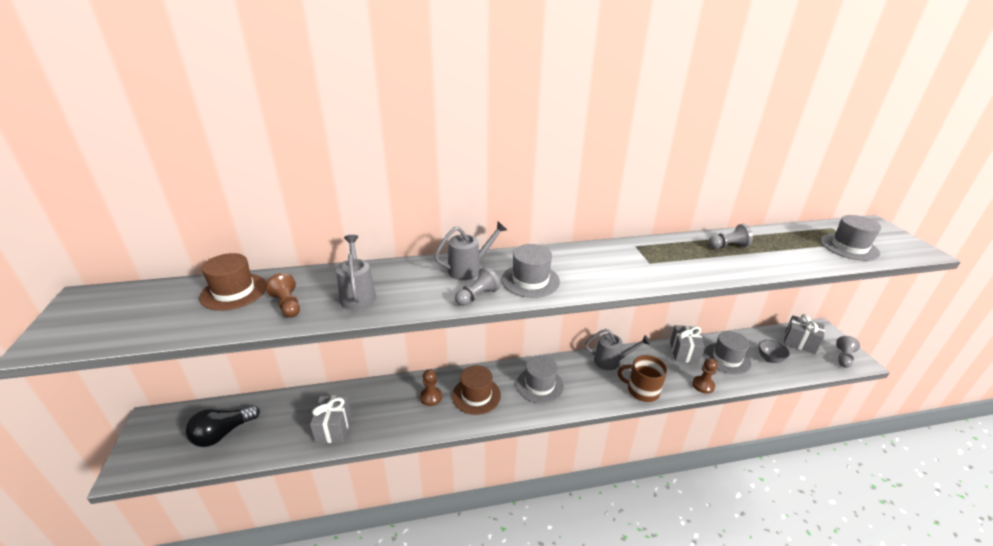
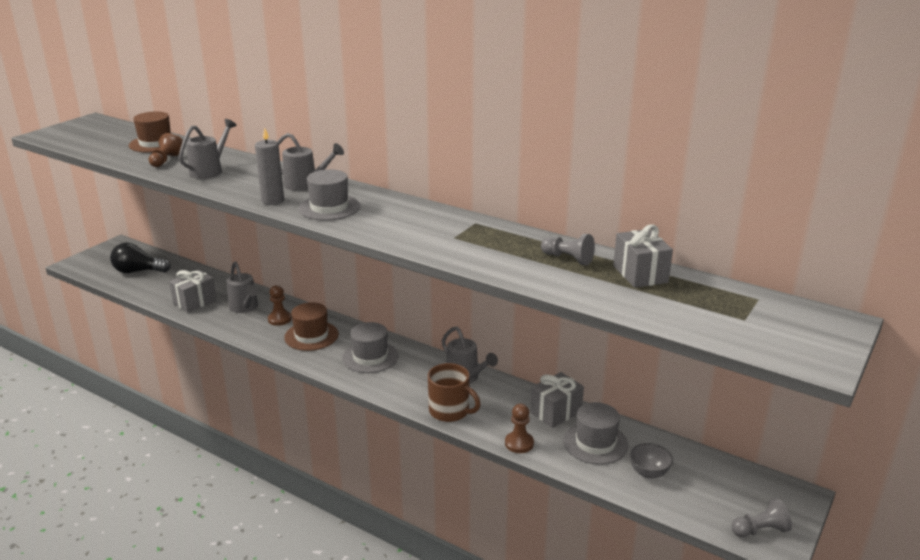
camera: 45 degrees right, 5 degrees down
grey pawn [455,266,500,306] -> grey candle [255,127,284,205]
brown mug [617,355,667,402] -> brown mug turned 150 degrees clockwise [428,363,481,422]
grey gift [784,314,825,354] -> grey gift moved to [613,225,673,288]
grey hat [821,215,881,261] -> none
none -> grey watering can [227,262,258,313]

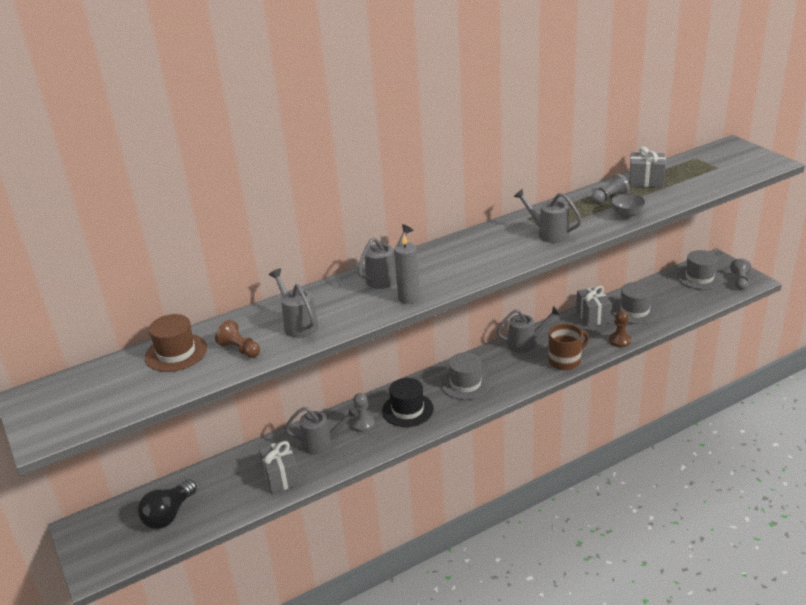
camera: 60 degrees left, 5 degrees up
brown pawn [268,285,292,326] -> grey pawn [351,393,375,432]
brown hat [284,302,339,351] -> black hat [382,378,434,427]
grey hat [298,169,360,220] -> grey hat moved to [677,250,723,290]
grey bowl [629,443,673,479] -> grey bowl moved to [611,193,645,218]
none -> grey watering can [514,188,582,243]

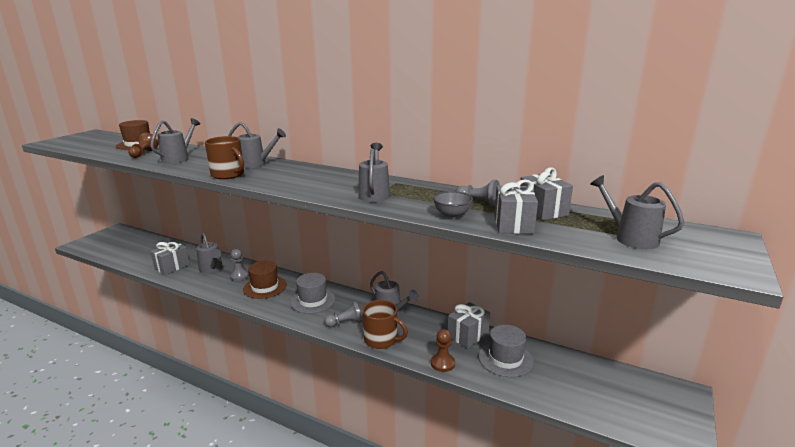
camera: 55 degrees right, 10 degrees down
black light bulb [138,479,197,529] -> none
black hat [382,378,434,427] -> brown hat [243,261,287,299]
grey candle [394,234,420,304] -> brown mug [205,136,244,179]
grey hat [677,250,723,290] -> none
grey pawn [730,259,751,290] -> grey pawn moved to [324,301,362,327]
none -> grey gift [494,179,538,234]
none -> grey watering can [590,175,684,249]

